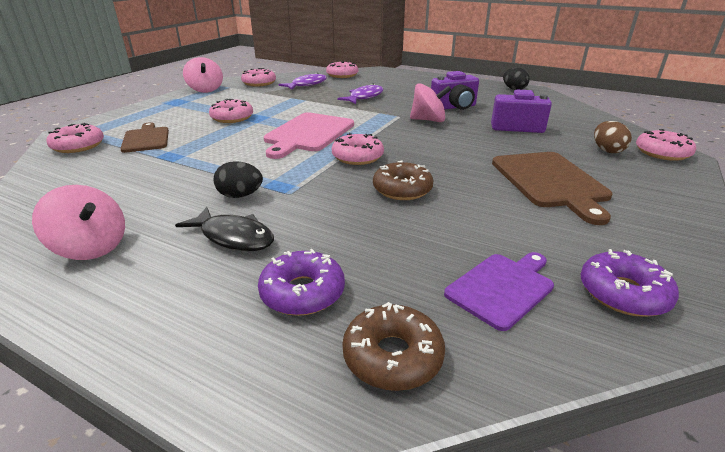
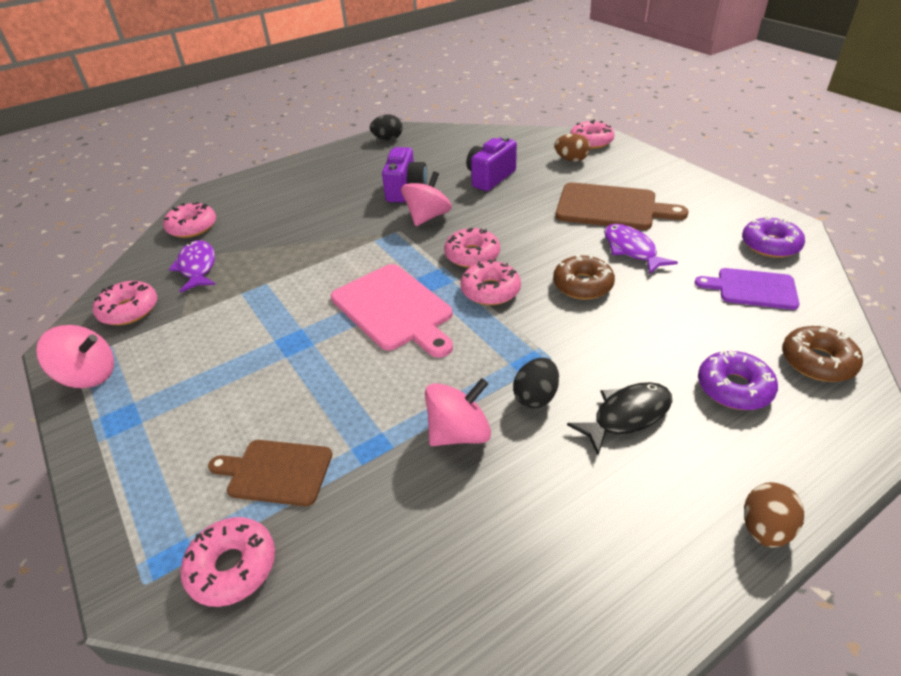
camera: 60 degrees left, 10 degrees up
pink spinning top [32,185,125,260] -> pink spinning top moved to [425,378,491,446]
pink donut [209,99,253,123] -> pink donut moved to [444,228,500,268]
purple fish [337,84,383,104] -> purple fish moved to [604,224,678,275]
purple cutting board [444,252,554,331] -> purple cutting board turned 60 degrees counterclockwise [695,268,800,310]
none -> brown egg [744,482,804,547]

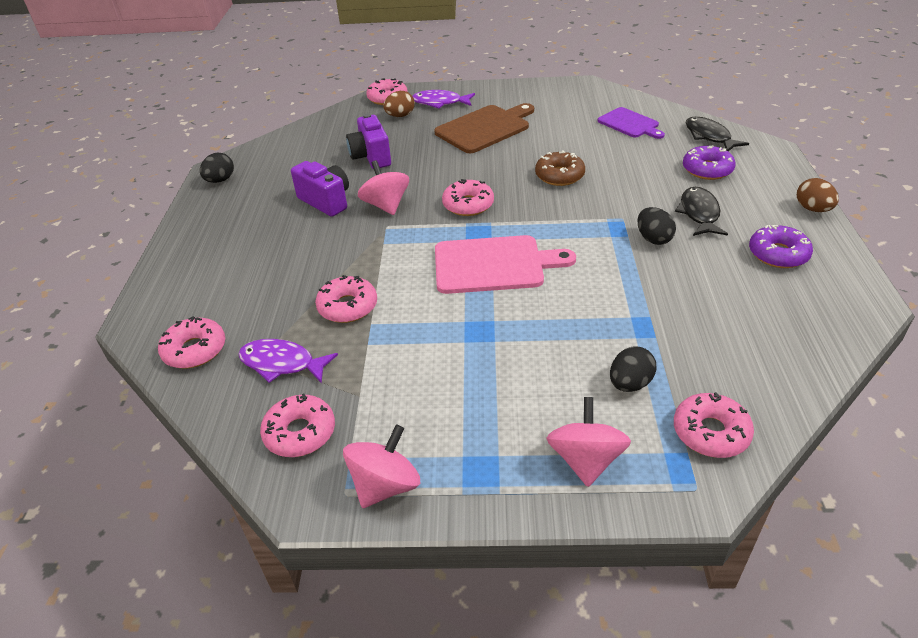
camera: 55 degrees left, 0 degrees up
brown cutting board [208,440,332,506] -> black egg [610,347,656,392]
pink spinning top [425,378,491,446] -> pink spinning top moved to [546,397,631,487]
pink donut [461,260,521,305] -> pink donut moved to [315,275,377,323]
purple fish [604,224,678,275] -> purple fish moved to [413,90,475,108]
purple cutting board [695,268,800,310] -> purple cutting board turned 90 degrees counterclockwise [598,107,665,139]
purple donut [742,216,805,258] -> purple donut moved to [749,225,813,268]
brown donut [782,326,863,382] -> black fish [686,117,749,152]

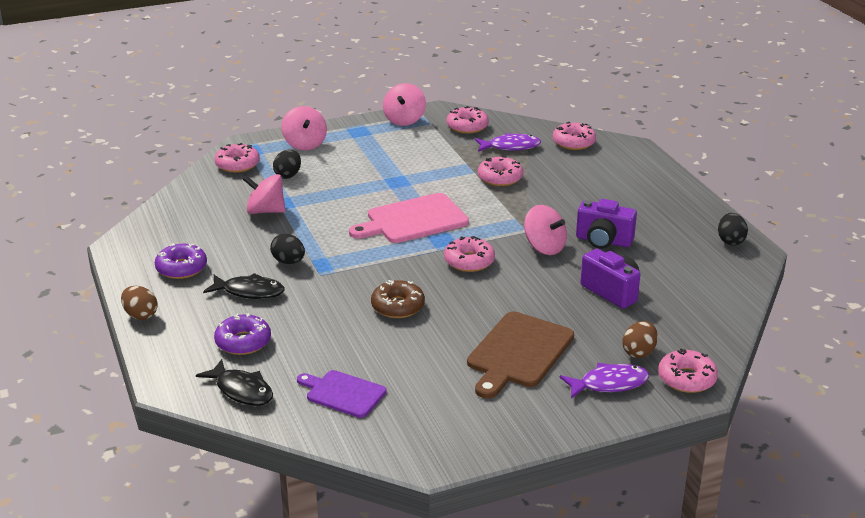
camera: 155 degrees right, 10 degrees down
black fish [675,187,728,236] -> black fish turned 60 degrees counterclockwise [203,273,285,299]
none -> pink spinning top [243,174,286,214]

